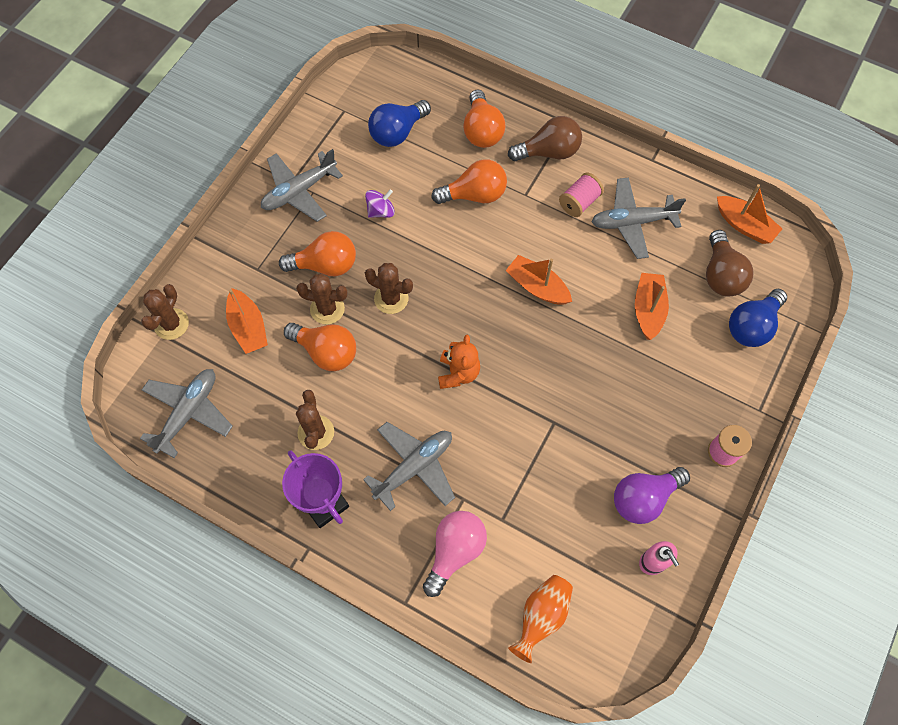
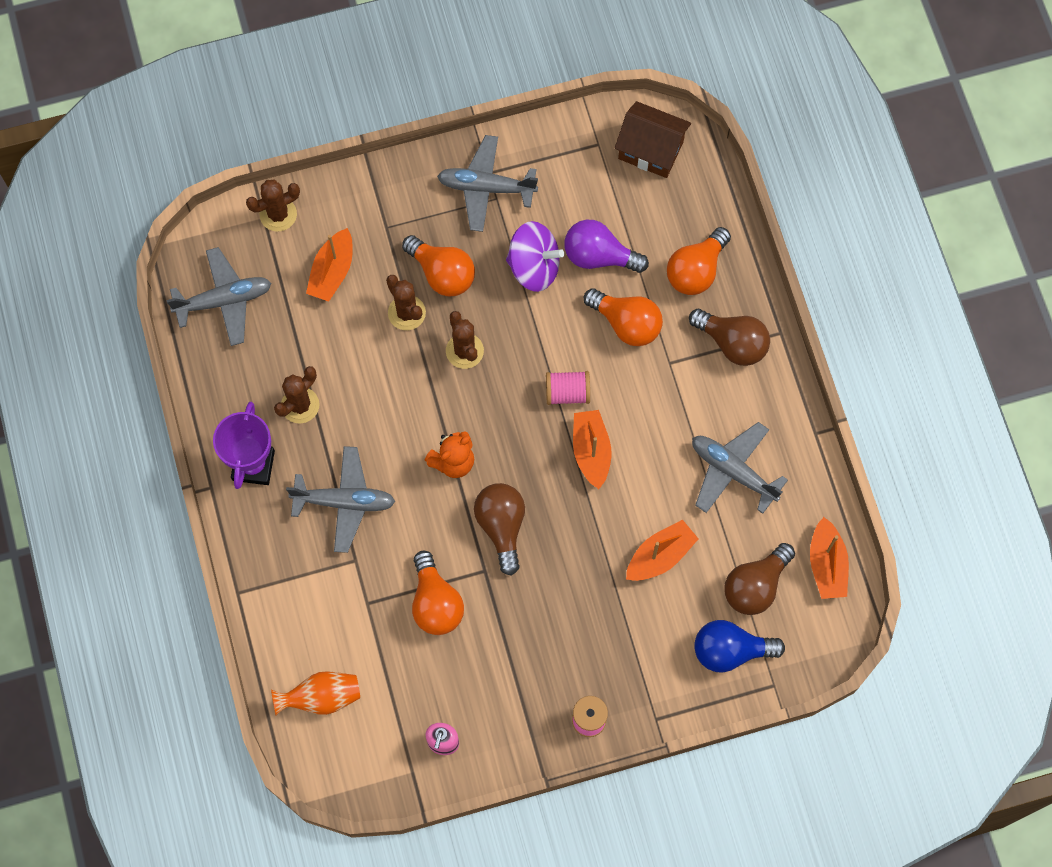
camera: 45 degrees right, 5 degrees up
orange light bulb [284,323,356,371] -> orange light bulb moved to [412,551,464,635]
purple spinning top [365,189,395,218] -> purple spinning top [506,221,564,292], size x1.73
blue light bulb [368,100,431,147] -> none
pink light bulb [423,511,487,597] -> none
pink spool [559,173,604,217] -> pink spool moved to [546,371,590,405]
purple light bulb [614,467,690,524] -> purple light bulb moved to [564,220,649,273]
none -> brown light bulb [474,483,525,576]
none -> brown house [614,101,691,178]

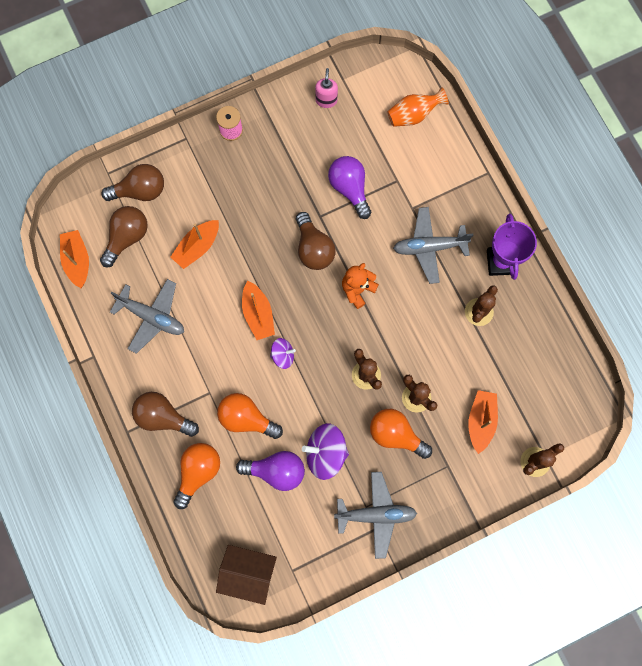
camera: 170 degrees right, 5 degrees up
grey plane [166,247,271,346] -> none
orange light bulb [412,551,464,635] -> purple light bulb [328,156,371,219]
pink spool [546,371,590,405] -> purple spinning top [270,338,296,369]
blue light bulb [694,620,785,673] -> brown light bulb [101,164,164,201]

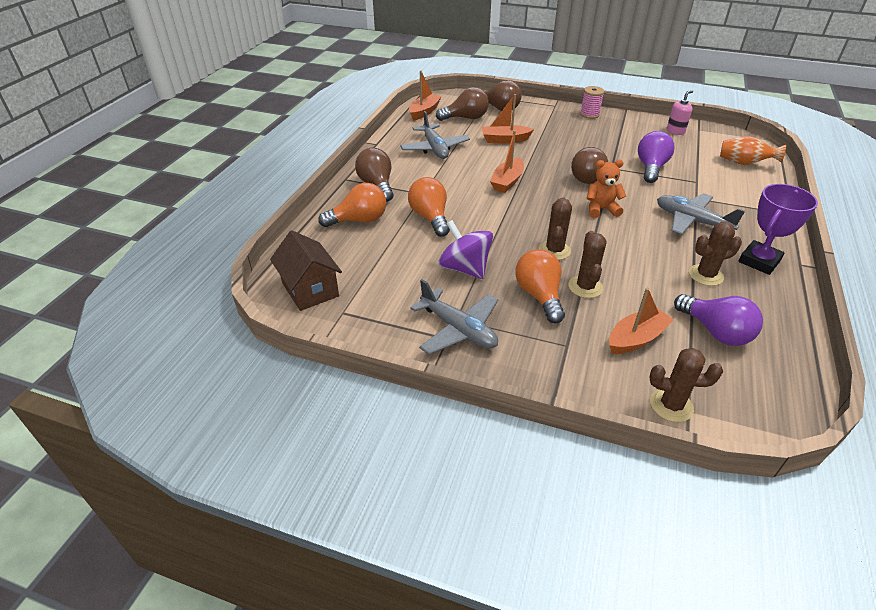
camera: 45 degrees right, 35 degrees down
purple light bulb [236,451,305,491] -> purple light bulb moved to [674,294,763,346]
purple spinning top [270,338,296,369] -> none

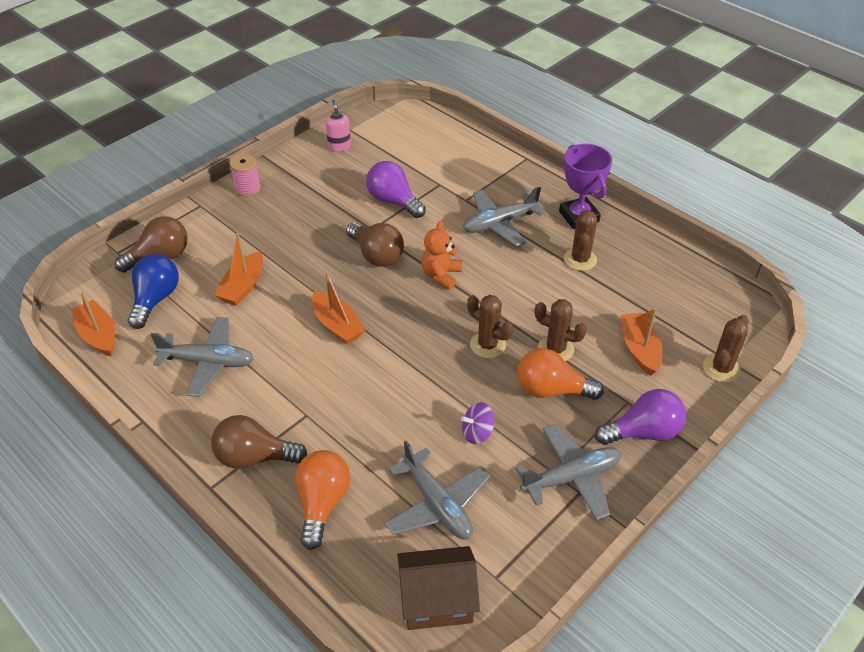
camera: 65 degrees left, 5 degrees up
orange light bulb [408,177,450,237] -> none
brown light bulb [436,87,489,121] -> blue light bulb [128,254,179,329]
purple spinning top [438,220,493,279] -> purple spinning top [461,402,494,444], size x0.58
purple light bulb [674,294,763,346] -> purple light bulb moved to [595,389,686,445]
orange vase [720,136,786,165] -> none
none -> grey plane [385,441,490,539]

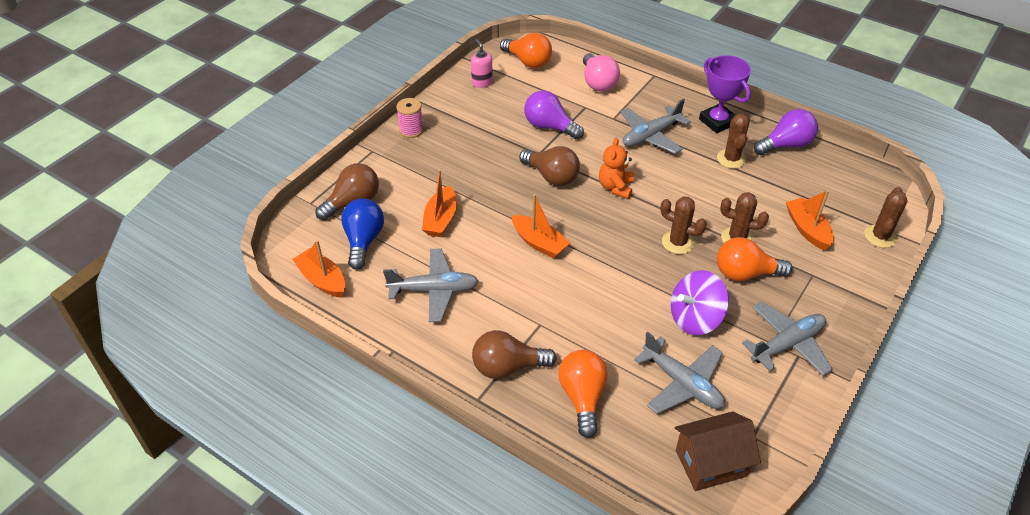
camera: 10 degrees left, 0 degrees up
purple spinning top [461,402,494,444] -> purple spinning top [671,270,729,335], size x1.73
purple light bulb [595,389,686,445] -> purple light bulb moved to [754,109,818,155]
none -> orange light bulb [500,33,552,68]
none -> pink light bulb [583,53,620,92]

